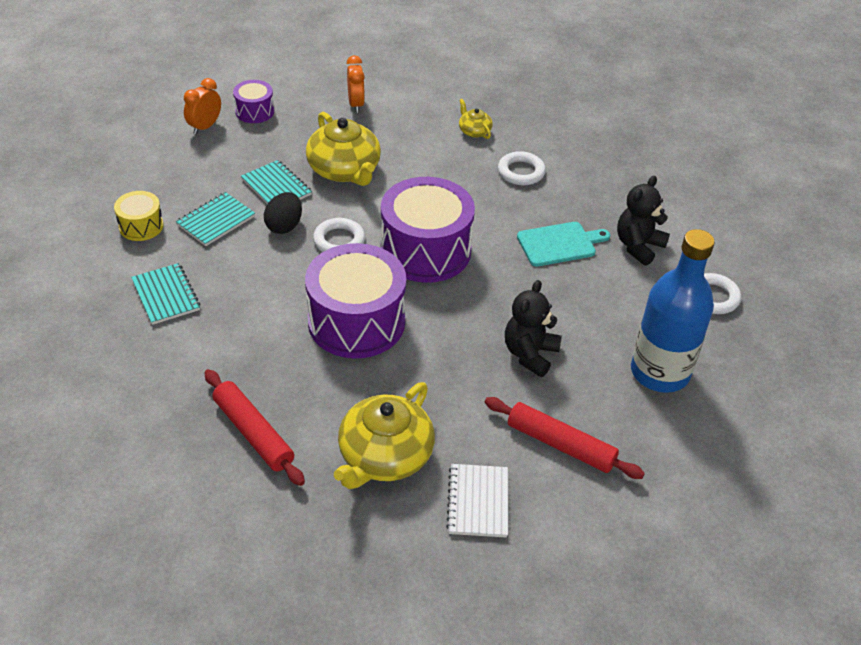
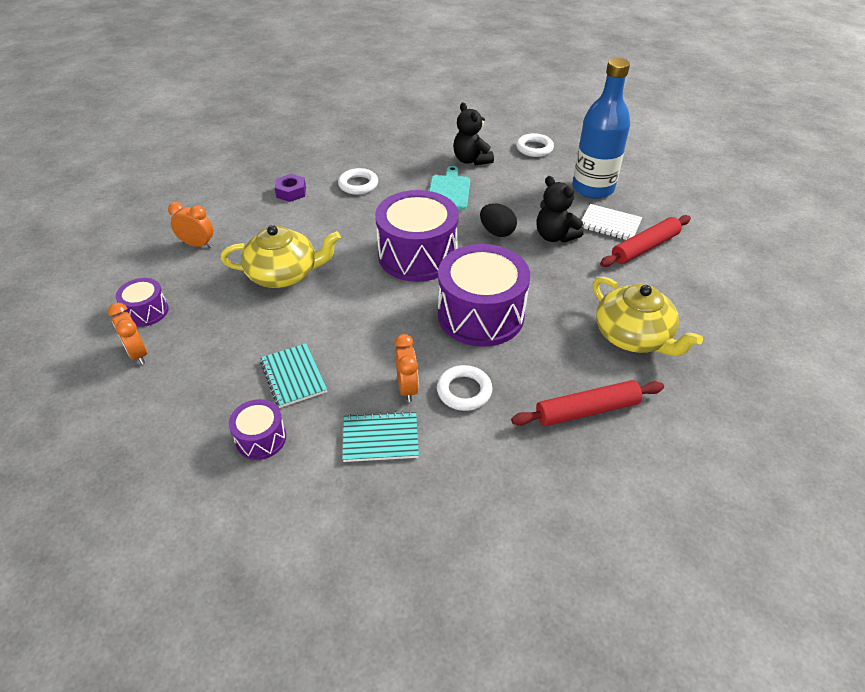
camera: 65 degrees left, 0 degrees up
yellow drum [114,191,164,241] -> purple drum [229,399,286,460]
turquoise notebook [241,160,312,204] -> none
black egg [264,192,302,234] -> black egg moved to [480,203,517,237]
white ring [313,218,365,252] -> white ring moved to [437,365,493,411]
white notebook [446,464,508,538] -> white notebook moved to [582,204,642,240]
yellow teapot [459,99,493,139] -> purple nut [275,174,306,202]
none -> orange clock [394,334,419,402]

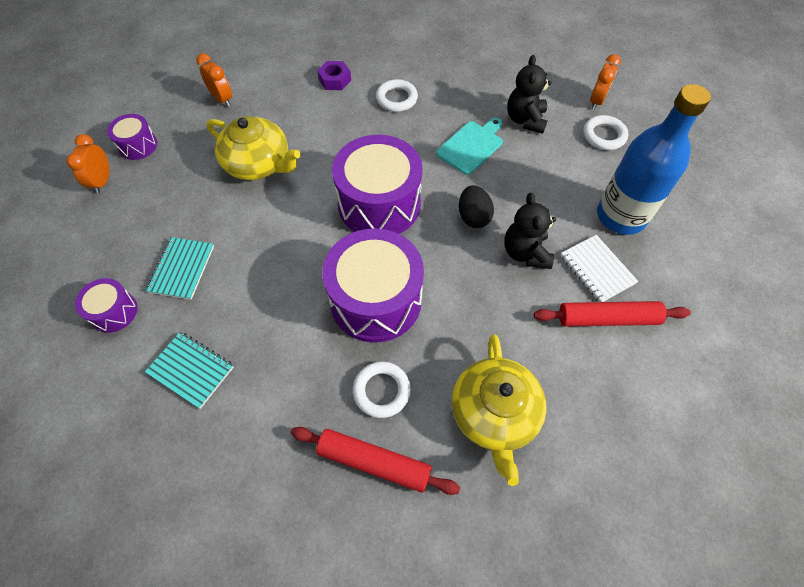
camera: 35 degrees right, 15 degrees up
orange clock [394,334,419,402] -> orange clock moved to [590,54,621,110]
white ring [437,365,493,411] -> white ring moved to [353,361,411,418]

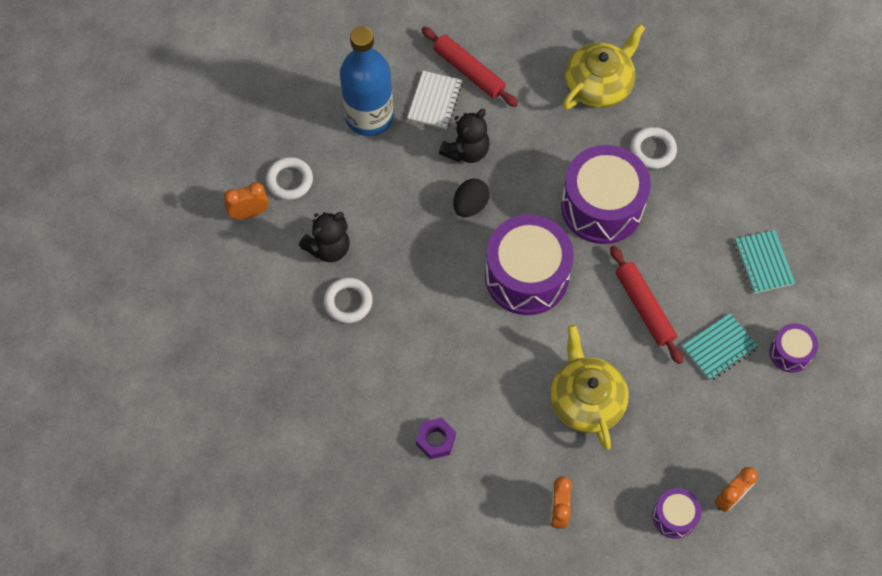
camera: 135 degrees left, 5 degrees up
red rolling pin [291,427,460,495] -> red rolling pin moved to [610,245,683,364]
white ring [376,79,418,112] -> white ring moved to [324,277,373,323]
turquoise cutting board [436,118,503,175] -> none

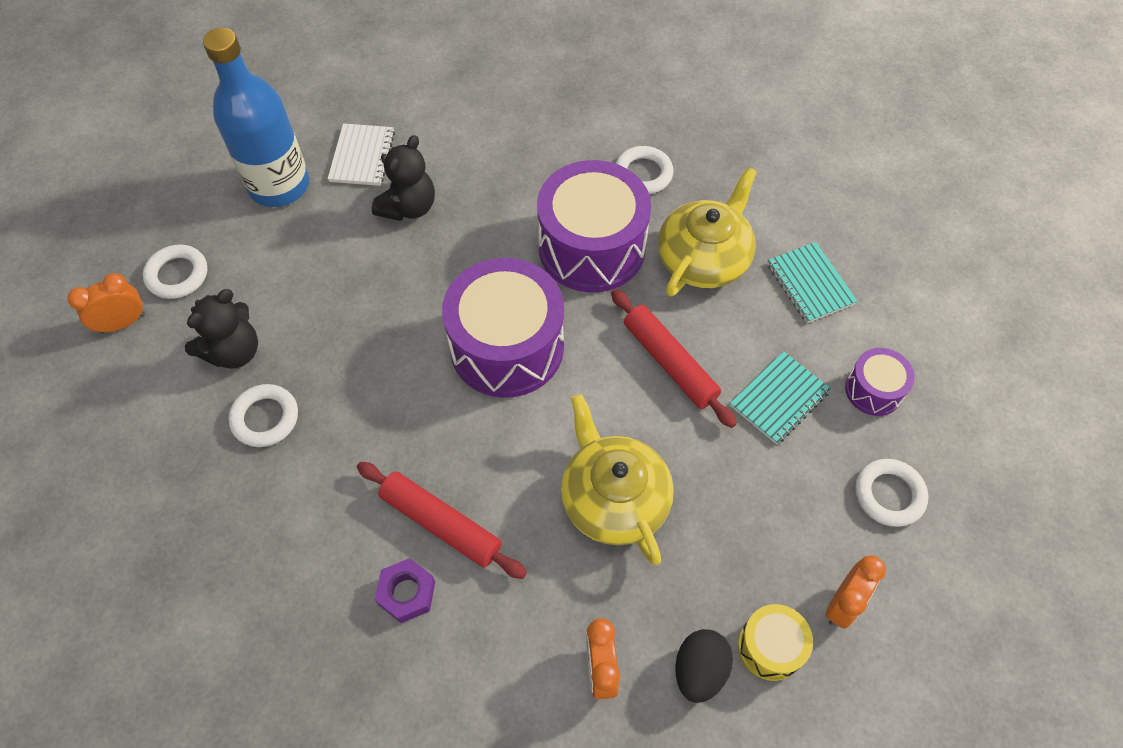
camera: 10 degrees left, 5 degrees down
red rolling pin [421,27,518,107] -> red rolling pin moved to [357,462,527,579]
black egg [453,179,490,217] -> black egg moved to [675,629,733,703]
yellow teapot [563,24,645,109] -> yellow teapot moved to [658,167,757,296]
purple drum [653,488,701,539] -> yellow drum [738,604,813,681]
none -> white ring [855,459,928,527]

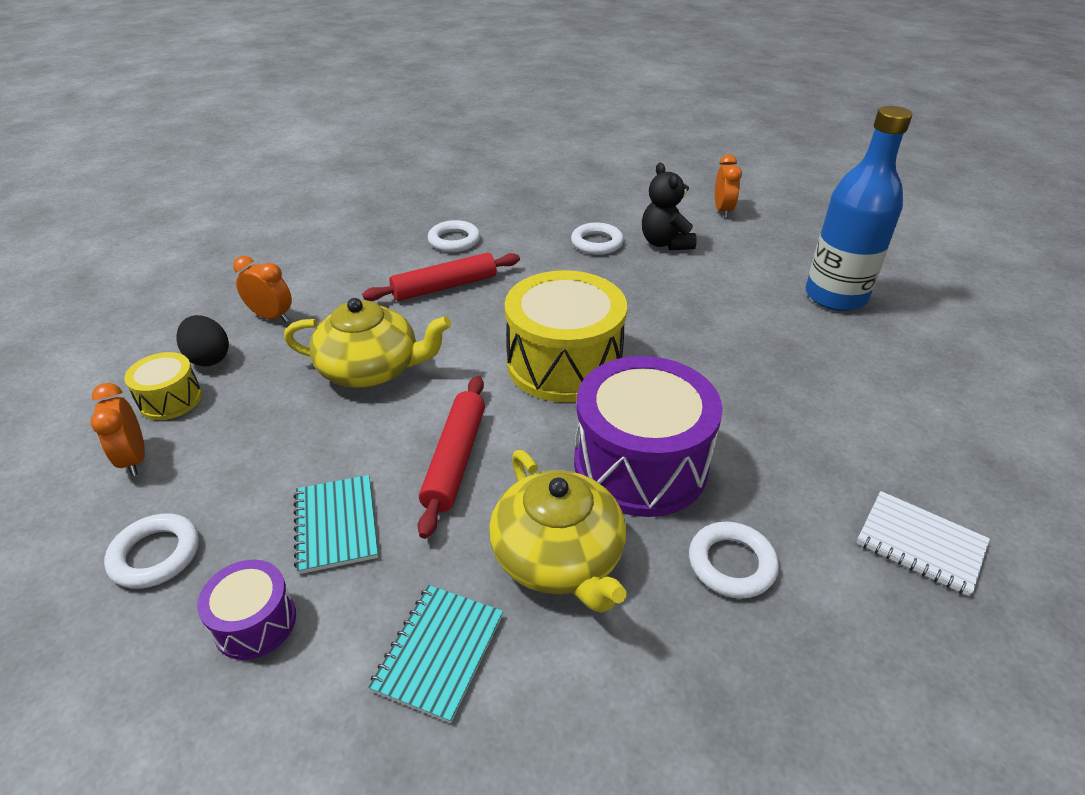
camera: 120 degrees right, 20 degrees down
white ring [143,245,208,299] -> white ring moved to [428,220,480,252]
white notebook [328,123,395,186] -> white notebook moved to [857,491,990,596]
black teddy bear [372,135,435,221] -> none
purple nut [375,558,435,623] -> none
purple drum [442,258,564,398] -> yellow drum [505,270,627,402]
red rolling pin [611,289,737,428] -> red rolling pin turned 75 degrees counterclockwise [418,376,485,539]
turquoise notebook [767,242,858,323] -> turquoise notebook turned 75 degrees counterclockwise [368,585,503,723]

